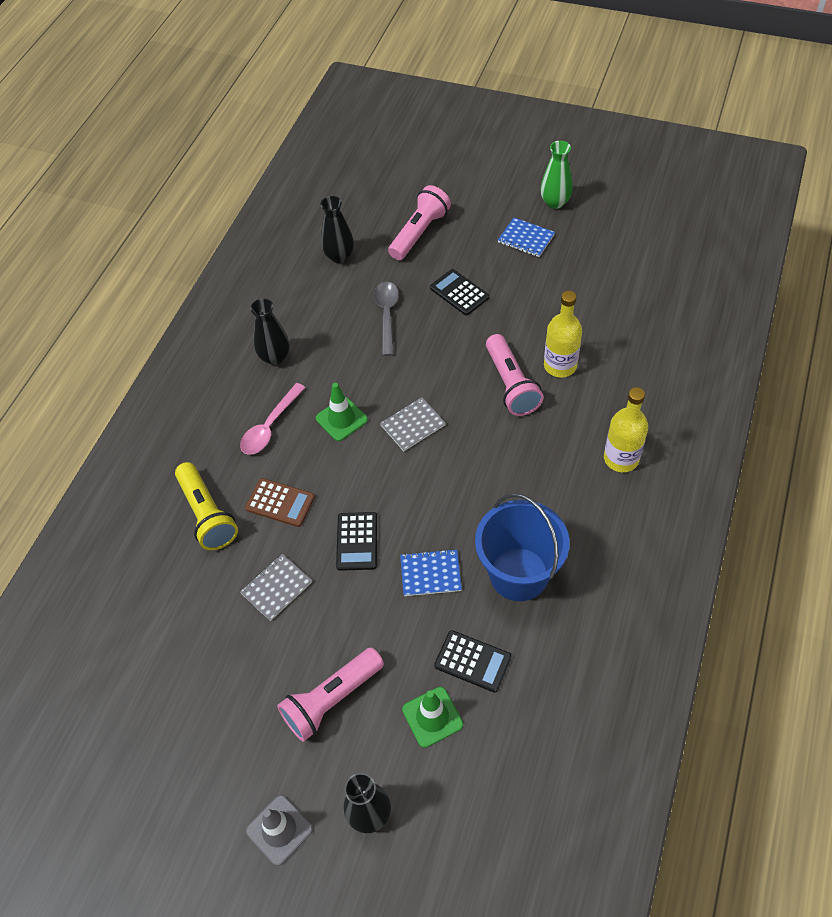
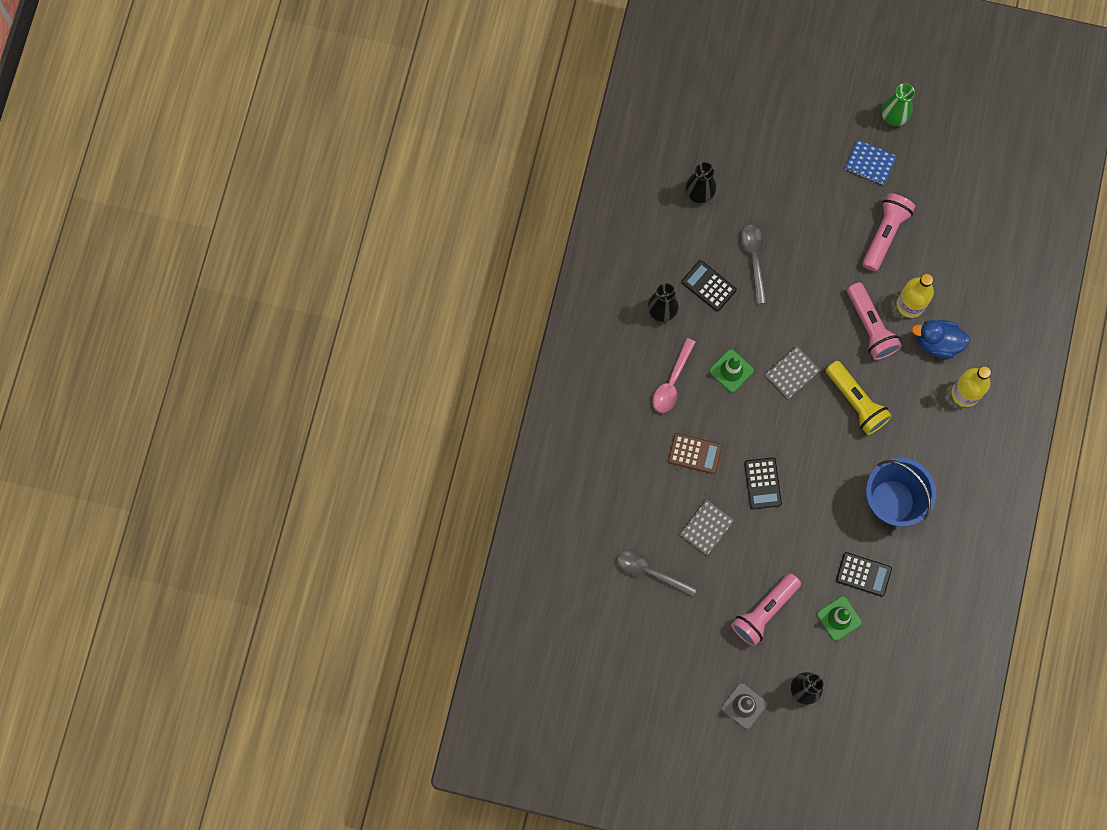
camera: 10 degrees left, 20 degrees up
yellow flashlight [175,462,238,550] -> yellow flashlight moved to [826,361,892,435]
pink flashlight [388,185,451,260] -> pink flashlight moved to [862,193,915,272]
blue notebook [400,549,462,596] -> none
black calculator [430,269,489,316] -> black calculator moved to [682,260,737,312]
none -> grey spoon [617,551,697,597]
none -> blue duck [912,320,970,359]

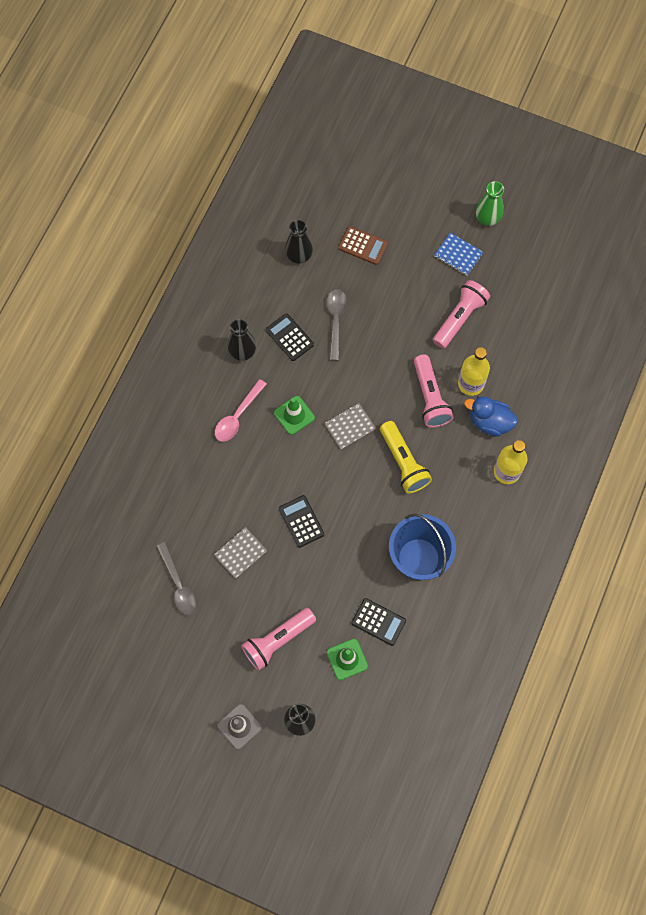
camera: 10 degrees right, 5 degrees down
grey spoon [617,551,697,597] -> grey spoon turned 150 degrees counterclockwise [156,542,198,616]
brown calculator [668,433,722,474] -> brown calculator moved to [338,226,388,265]
black calculator [744,458,782,509] -> black calculator turned 150 degrees clockwise [279,495,324,548]

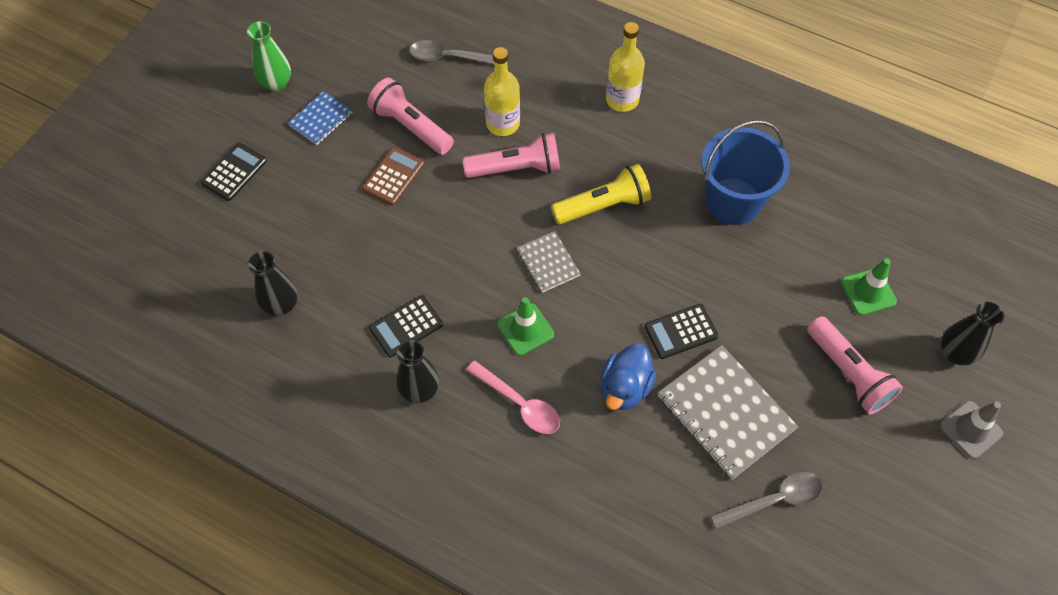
camera: 85 degrees left, 10 degrees down
grey notebook [214,527,267,579] -> grey notebook [658,345,798,480], size x1.86
grey spoon [326,289,347,361] -> grey spoon moved to [409,40,494,64]
brown calculator [338,226,388,265] -> brown calculator moved to [362,147,424,205]
black calculator [351,598,406,646] -> black calculator moved to [201,143,267,201]
blue duck [464,396,518,437] -> blue duck moved to [601,344,656,410]

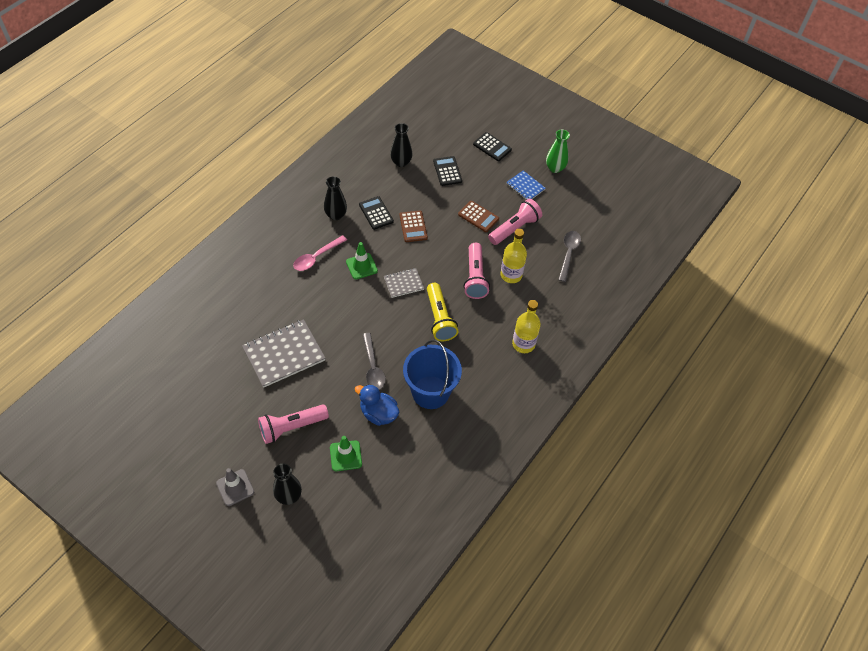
camera: 95 degrees right, 5 degrees down
blue duck [601,344,656,410] -> blue duck moved to [355,384,399,426]
black calculator [644,304,719,359] -> black calculator moved to [433,156,462,186]
grey spoon [710,472,823,530] -> grey spoon moved to [362,333,386,390]
none -> brown calculator [399,210,428,242]

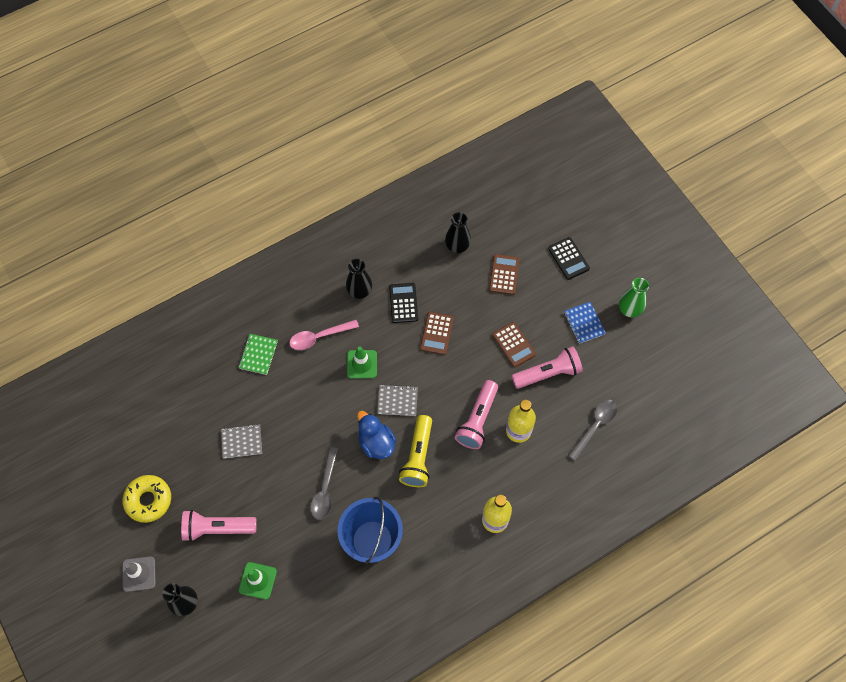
camera: 25 degrees right, 10 degrees up
grey notebook [242,319,326,388] -> grey notebook [221,424,262,459], size x0.54
blue duck [355,384,399,426] -> blue duck moved to [357,411,396,459]
black calculator [433,156,462,186] -> brown calculator [489,254,519,295]
none -> yellow donut [122,475,171,523]
none -> green notebook [239,334,278,375]

